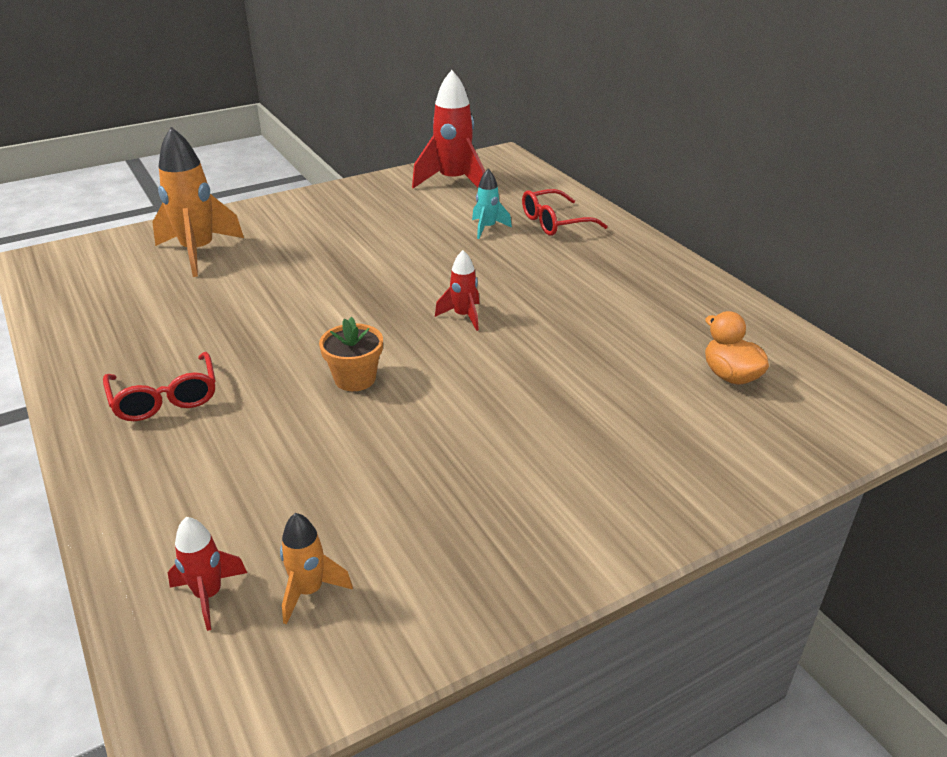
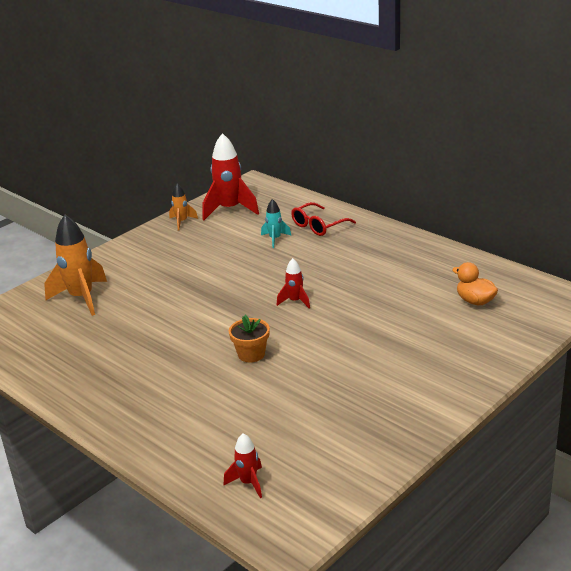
camera: 15 degrees left, 5 degrees down
red glasses [103,352,216,421] -> none
orange rocket [280,513,353,625] -> orange rocket moved to [169,184,198,230]

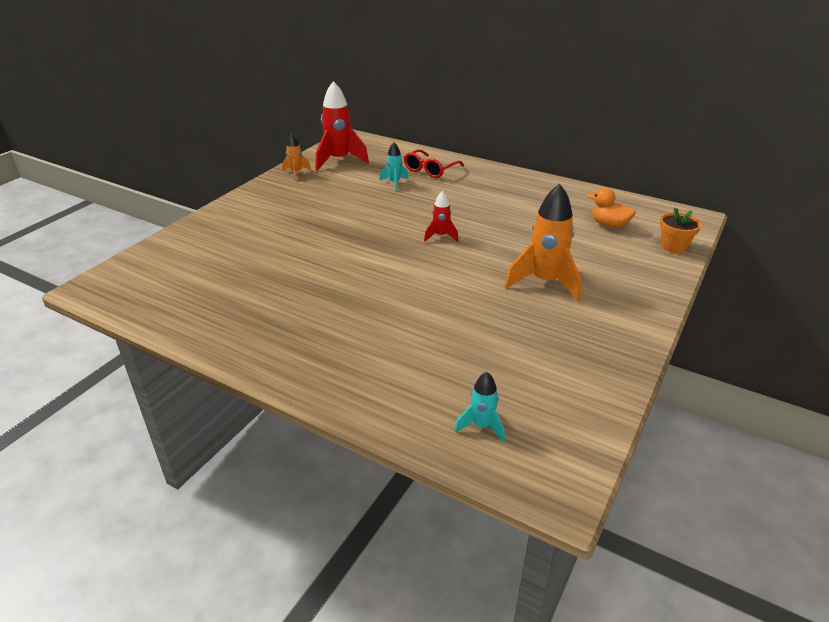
camera: 15 degrees left, 5 degrees up
orange rocket [44,215,107,316] -> orange rocket moved to [505,183,581,301]
red rocket [223,433,262,498] -> turquoise rocket [454,372,505,442]
orange flower pot [229,315,270,362] -> orange flower pot moved to [660,208,701,253]

